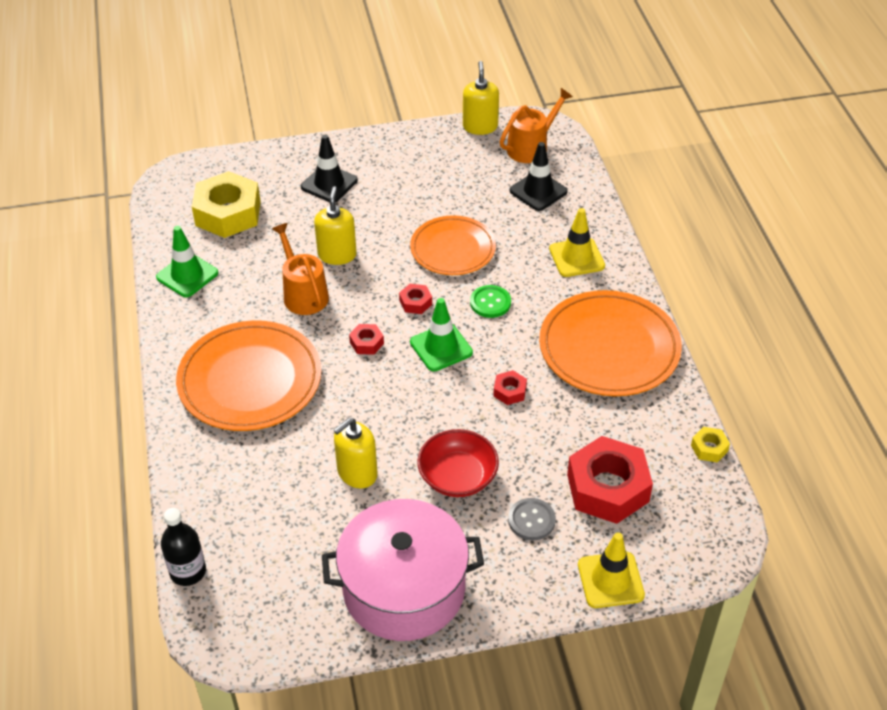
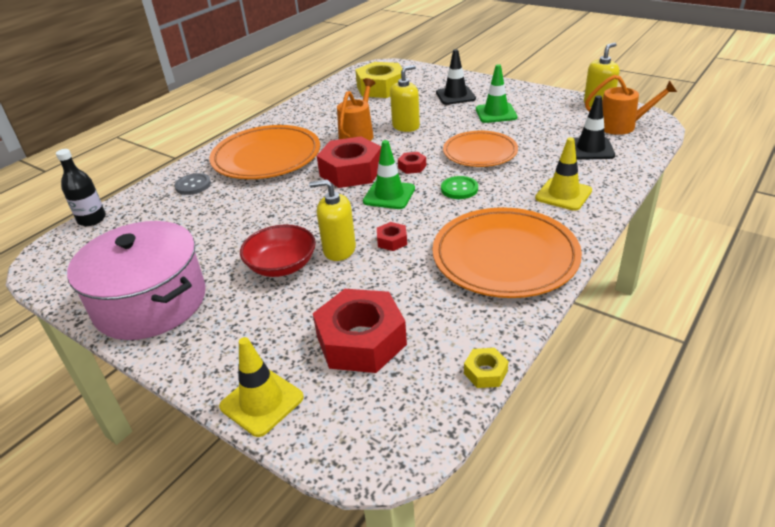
camera: 50 degrees right, 10 degrees down
green traffic cone [156,226,218,297] -> green traffic cone moved to [476,64,517,123]
yellow soap dispenser [334,418,378,488] -> yellow soap dispenser moved to [309,180,356,261]
red nut [349,324,384,355] -> red nut [317,136,381,188], size x2.27
grey button [508,498,556,540] -> grey button moved to [175,173,211,195]

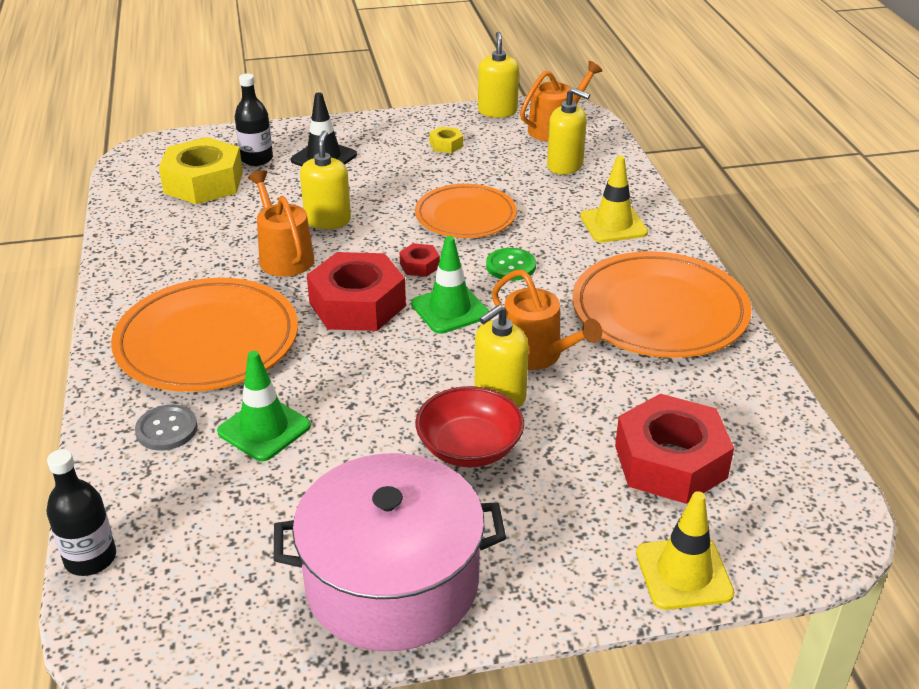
camera: 50 degrees left, 0 degrees up
red nut [377,222,407,251] -> orange watering can [492,269,602,370]
yellow nut [464,348,508,388] -> yellow nut moved to [429,127,463,153]
green traffic cone [476,64,517,123] -> green traffic cone moved to [217,351,311,461]
black traffic cone [574,95,615,160] -> yellow soap dispenser [547,87,590,175]
none -> black bottle [235,73,273,166]

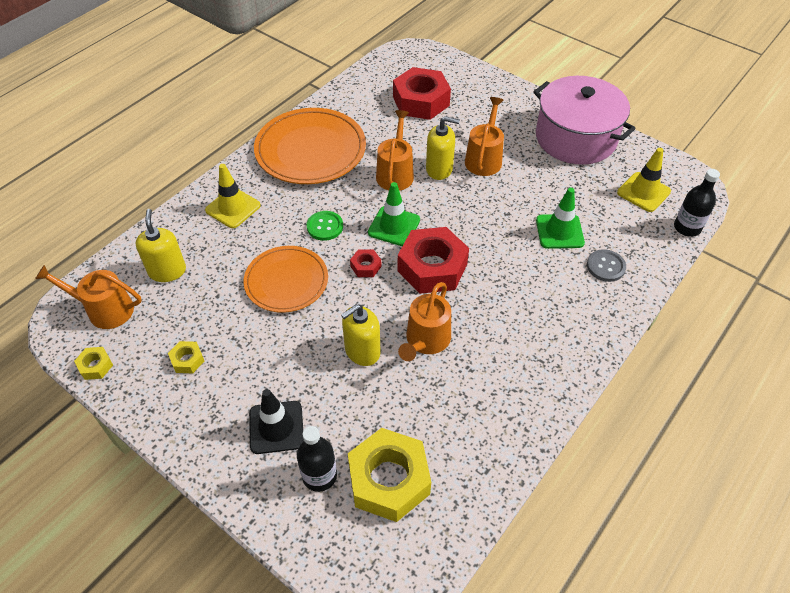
camera: 130 degrees left, 15 degrees up
orange plate [111,278,298,392] -> none
red bowl [416,386,524,467] -> orange watering can [465,97,504,176]
yellow soap dispenser [478,32,519,118] -> yellow nut [74,347,113,380]
yellow traffic cone [636,491,735,610] -> yellow traffic cone moved to [617,148,671,212]

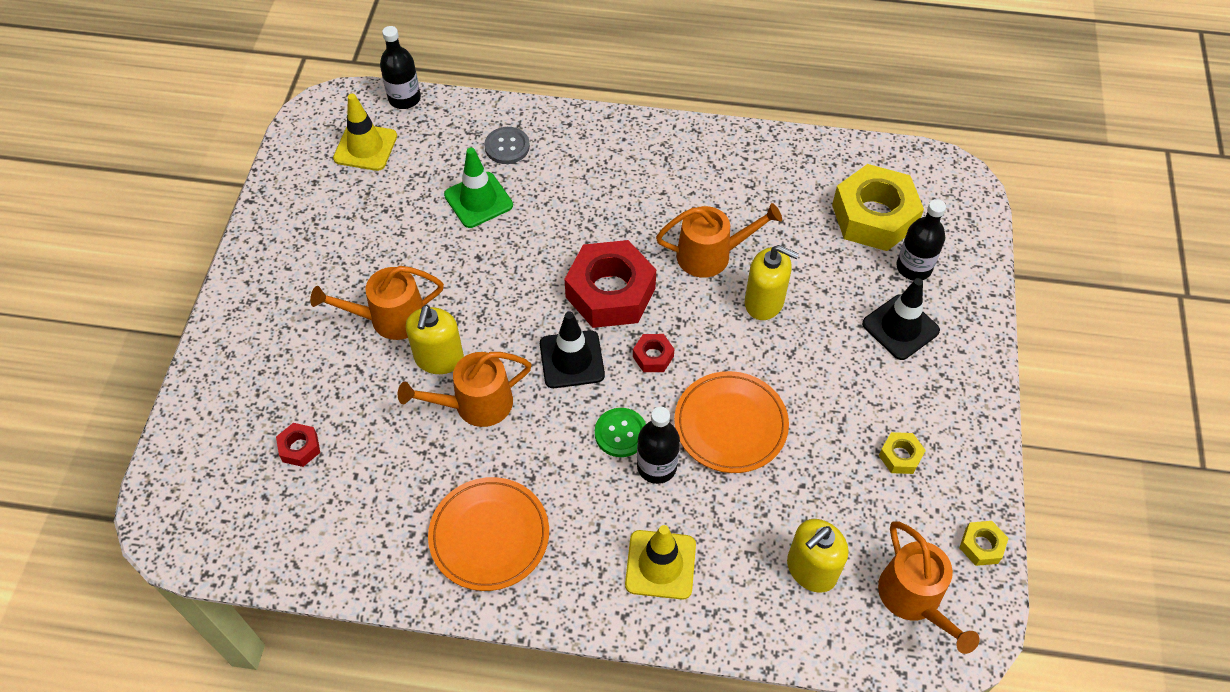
camera: 120 degrees left, 5 degrees up
orange plate [254,108,366,184] -> orange plate [428,477,549,591], size x0.65
green traffic cone [368,182,420,246] -> black traffic cone [540,312,605,388]
red nut [393,67,451,120] -> red nut [276,423,320,467], size x0.44
yellow soap dispenser [426,116,460,180] -> yellow soap dispenser turned 150 degrees counterclockwise [406,305,464,374]
pink pot [534,76,635,165] -> none
none -> black bottle [637,407,680,484]

